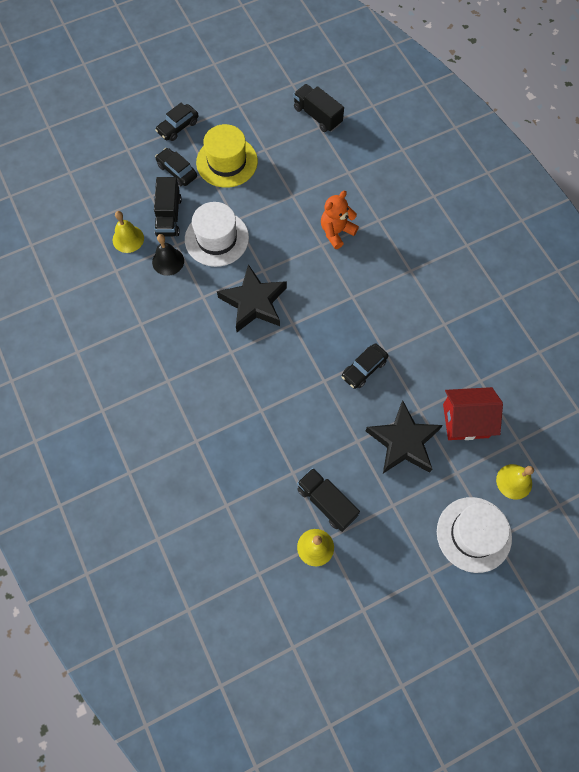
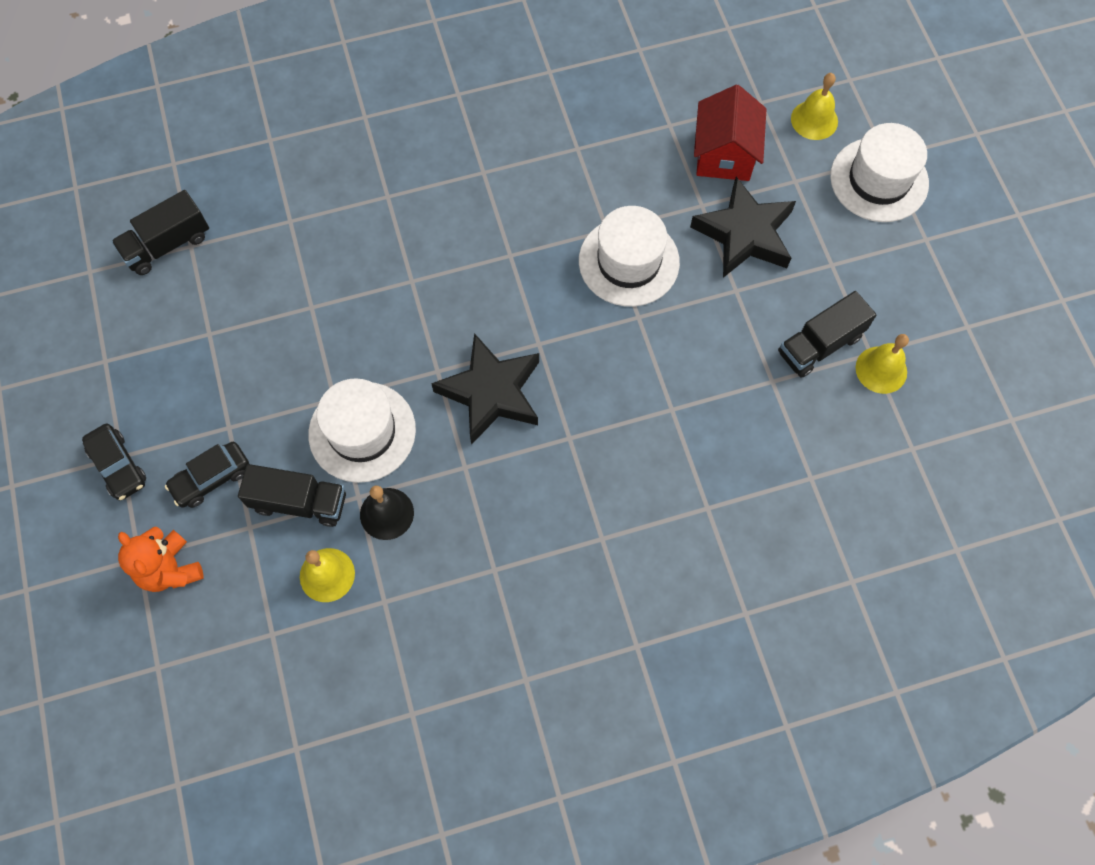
camera: 80 degrees left, 0 degrees up
yellow hat [196,124,258,188] -> none
orange teddy bear [321,191,359,249] -> orange teddy bear moved to [118,527,204,592]
black car [341,343,388,389] -> white hat [579,206,680,307]

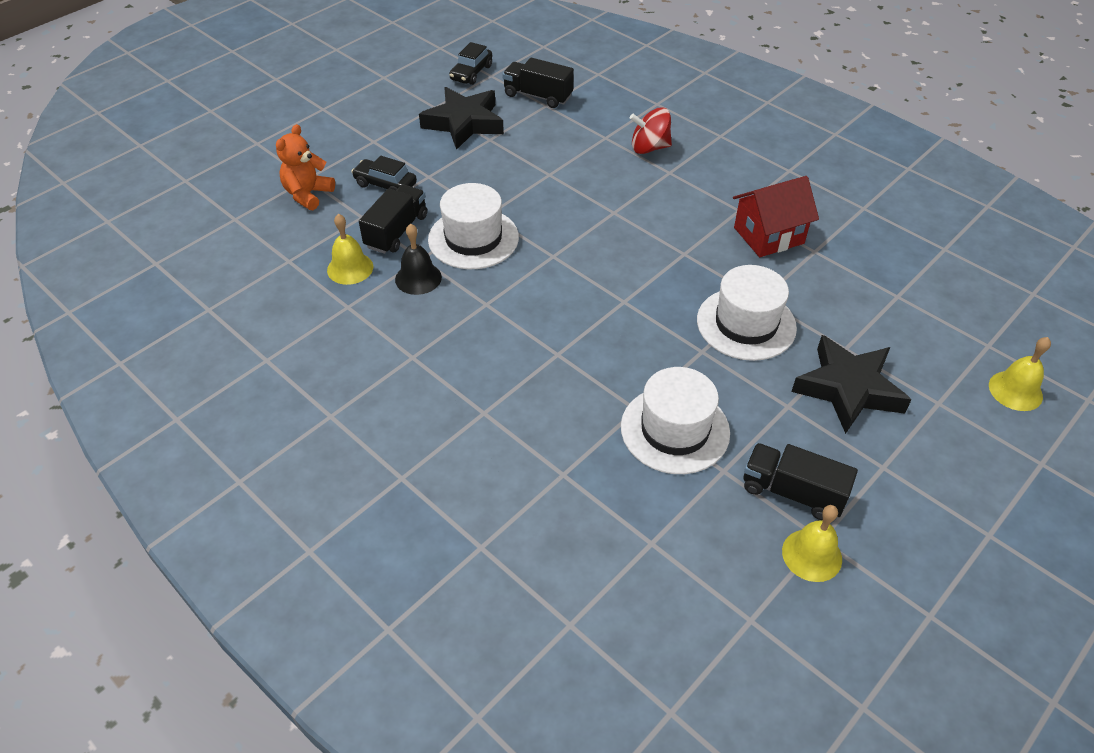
camera: 60 degrees right, 20 degrees down
black car [82,424,146,501] -> black car moved to [449,42,492,85]
black truck [238,464,346,527] -> black truck turned 135 degrees counterclockwise [359,184,427,254]
black star [431,333,539,445] -> black star moved to [419,87,504,150]
red house [694,85,766,181] -> red house moved to [733,176,819,257]
white hat [830,123,929,222] -> white hat moved to [621,367,730,474]
none -> red spinning top [630,107,672,154]

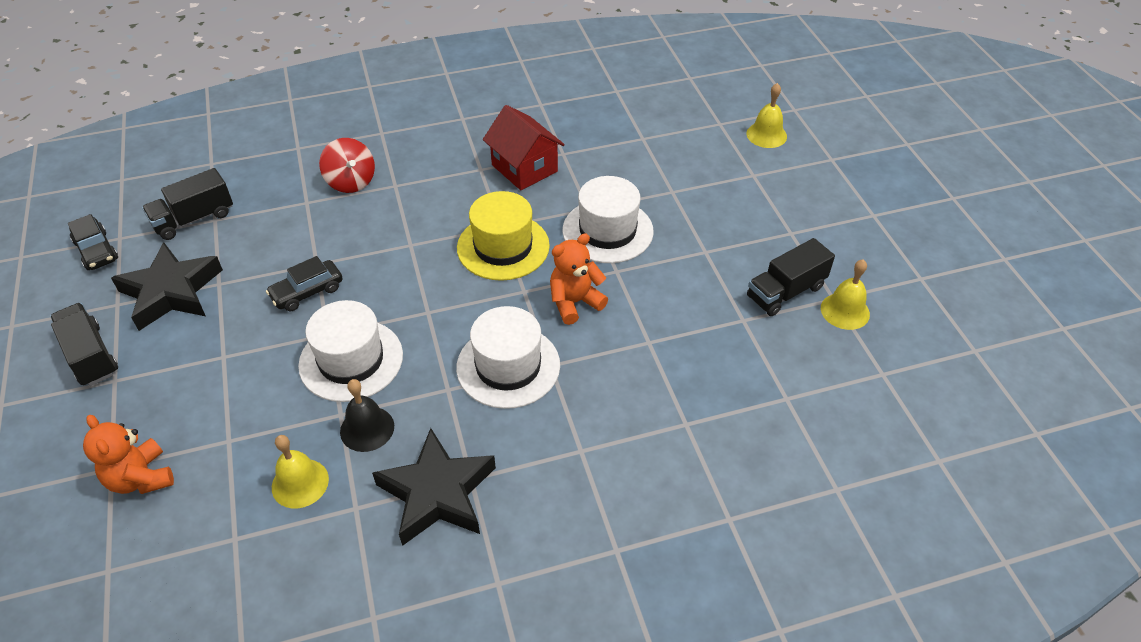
camera: 60 degrees left, 0 degrees up
black car [351,156,417,190] -> black car moved to [266,256,343,311]
black truck [359,184,427,254] -> black truck moved to [50,303,118,386]
white hat [621,367,730,474] -> white hat moved to [456,306,560,409]
red spinning top [630,107,672,154] -> red spinning top turned 60 degrees counterclockwise [319,138,375,193]
red house [733,176,819,257] -> red house turned 45 degrees counterclockwise [483,105,565,190]
black star [791,335,912,434] -> black star moved to [372,428,496,546]
none -> yellow hat [457,191,550,281]
none -> orange teddy bear [550,233,608,325]

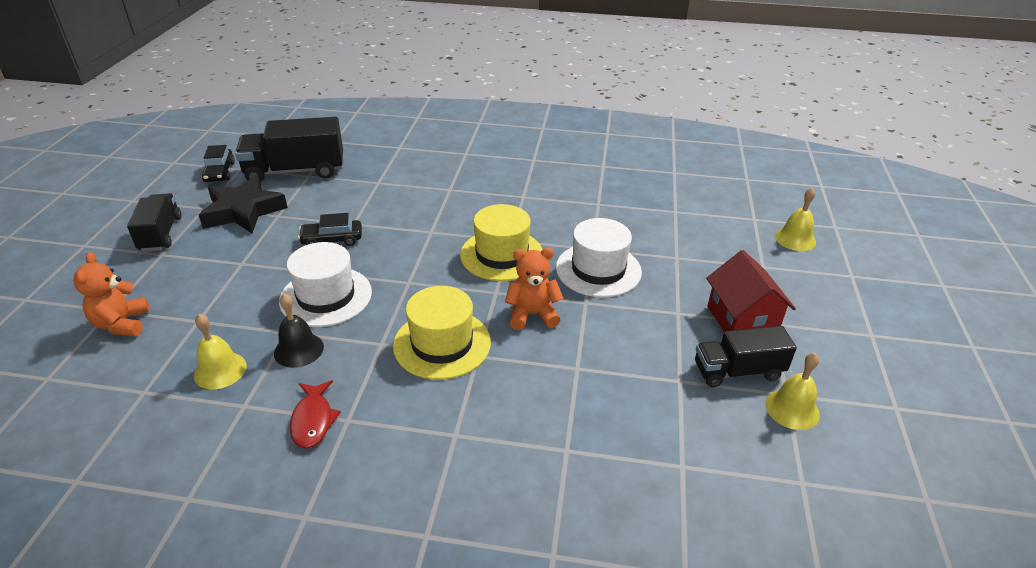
camera: 25 degrees right, 10 degrees down
black truck [142,168,233,240] -> black truck [235,117,343,182], size x1.57
red spinning top [319,138,375,193] -> none
black star [372,428,496,546] -> red fish [290,380,341,449]
white hat [456,306,560,409] -> yellow hat [393,286,491,380]
red house [483,105,565,190] -> red house moved to [706,250,796,332]

